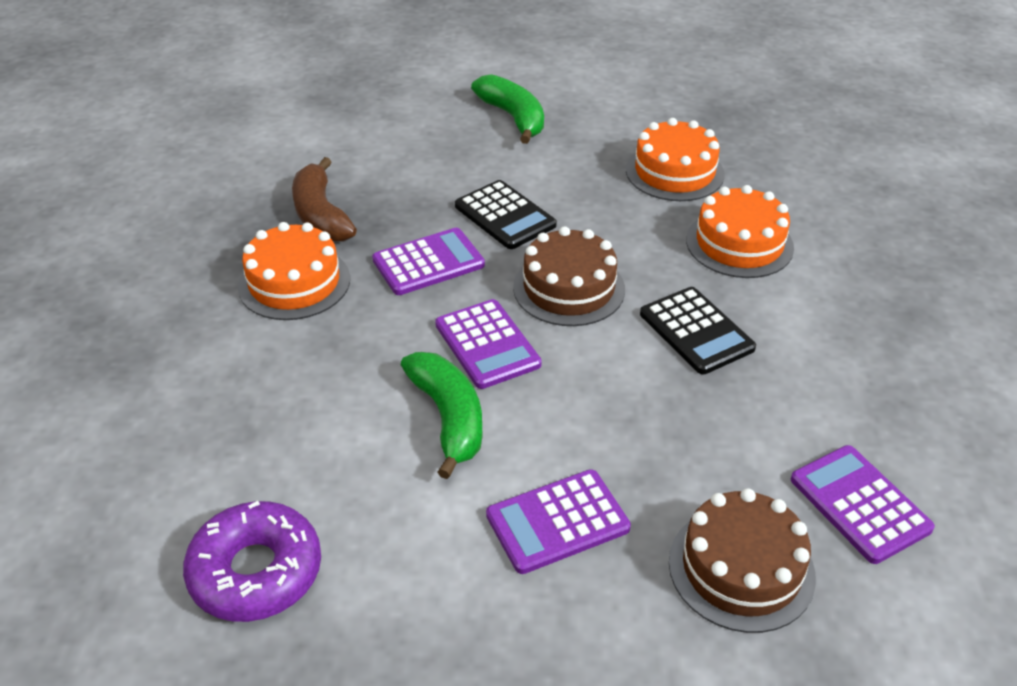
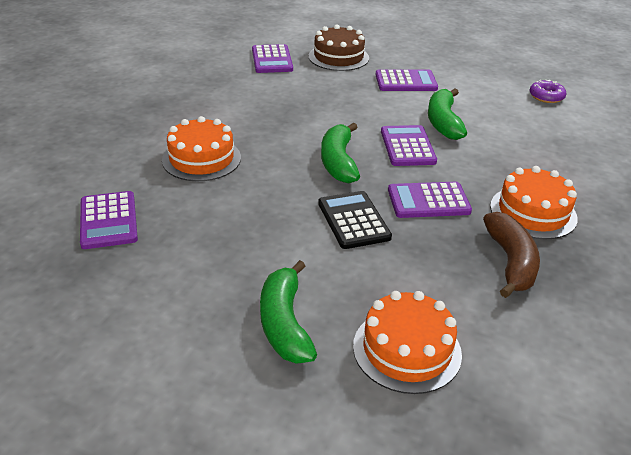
camera: 160 degrees left, 5 degrees down
purple donut [183,501,321,622] -> purple donut [529,80,567,103], size x0.59
brown cake [513,226,625,326] -> green banana [321,123,360,183]
orange cake [626,118,725,201] -> orange cake moved to [353,291,462,394]
black calculator [640,287,756,375] -> none
none -> purple calculator [80,191,138,249]

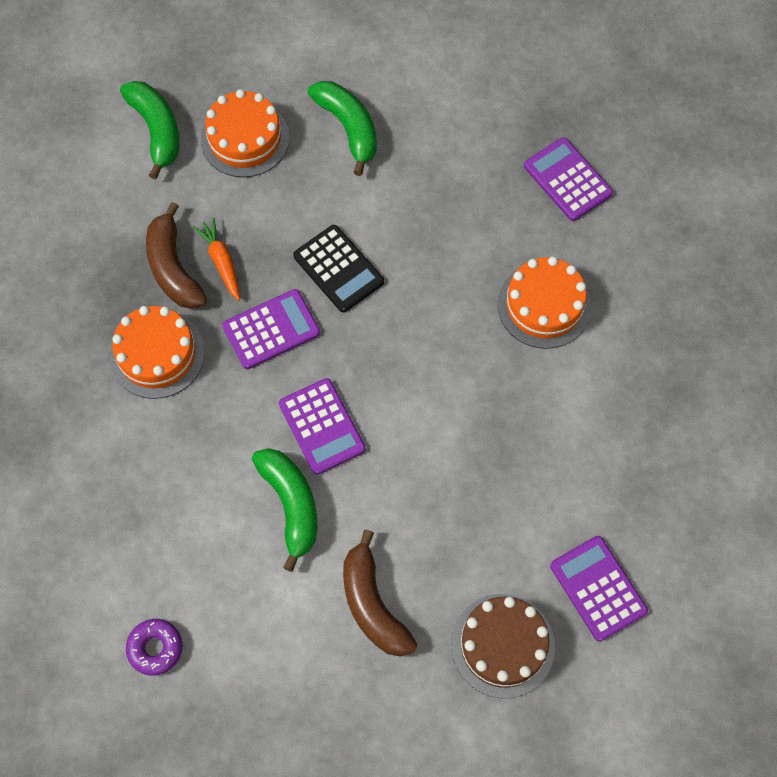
camera: 160 degrees right, 30 degrees up
green banana [321,123,360,183] -> green banana moved to [120,81,179,179]
purple calculator [375,69,438,91] -> brown banana [343,529,417,657]
none -> orange carrot [193,218,240,301]

